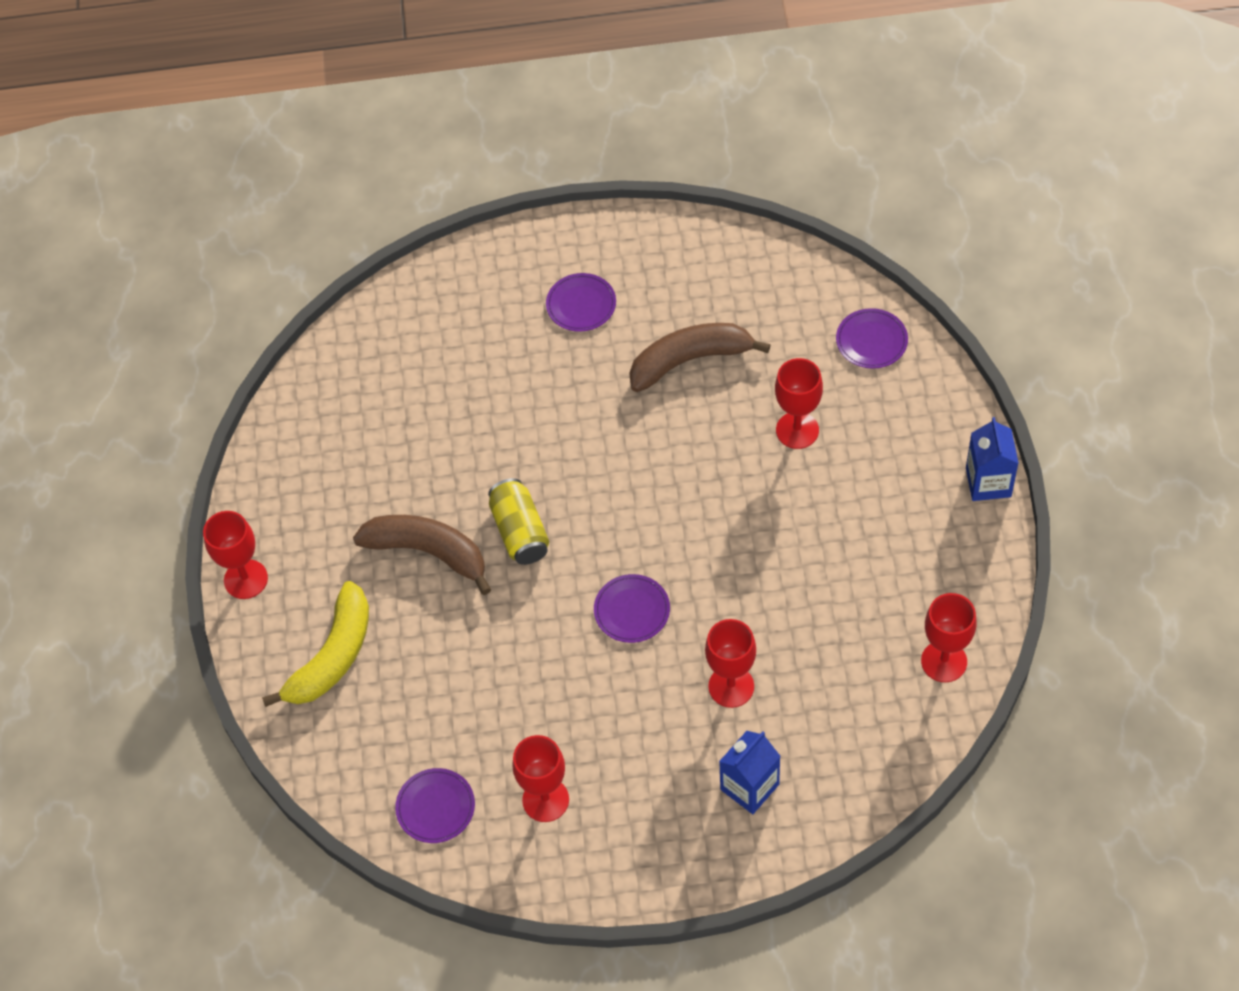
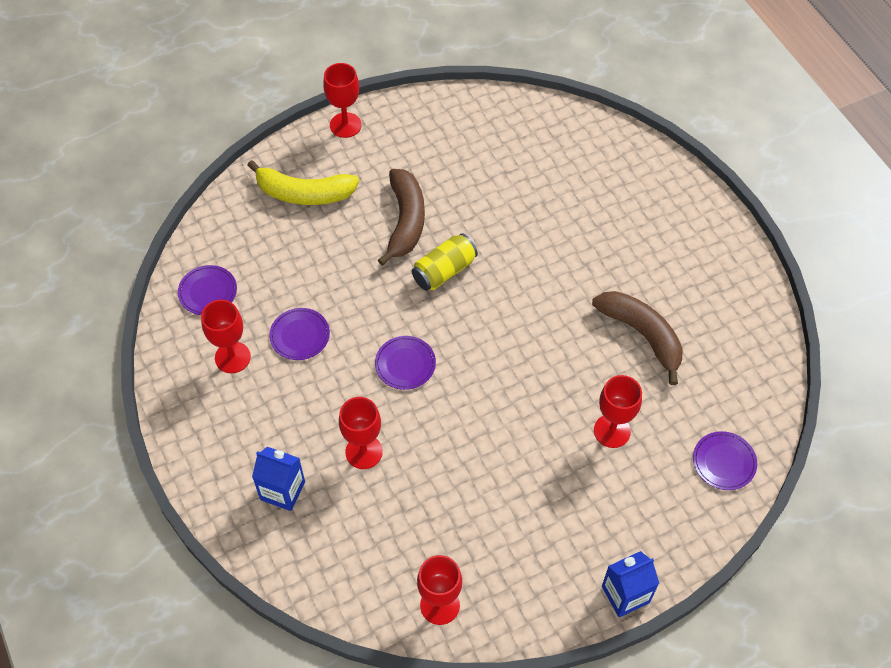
camera: 65 degrees right, 0 degrees up
purple plate [546,273,616,332] -> purple plate moved to [269,308,330,360]

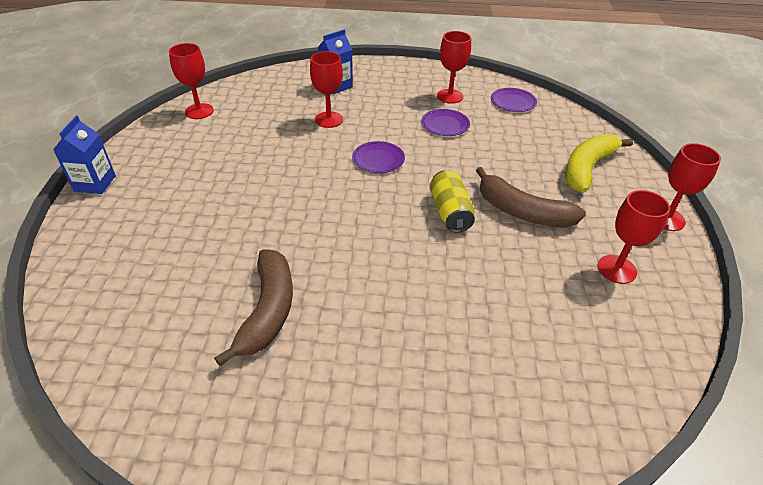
camera: 120 degrees right, 15 degrees down
brown banana [592,291,683,385] -> brown banana turned 75 degrees counterclockwise [214,249,293,366]
red goblet [594,375,642,448] -> red goblet moved to [597,190,670,284]
purple plate [693,431,757,490] -> none

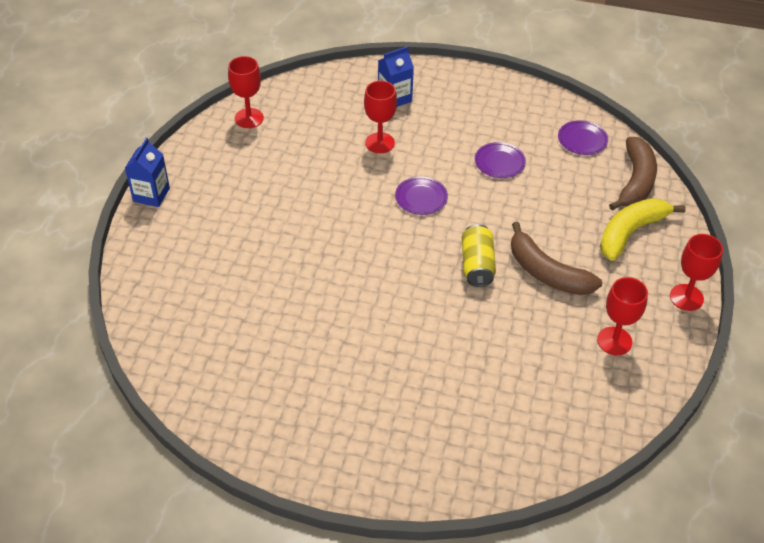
camera: 10 degrees right, 5 degrees up
brown banana [214,249,293,366] -> brown banana moved to [609,137,657,211]
red goblet [437,31,471,104] -> none

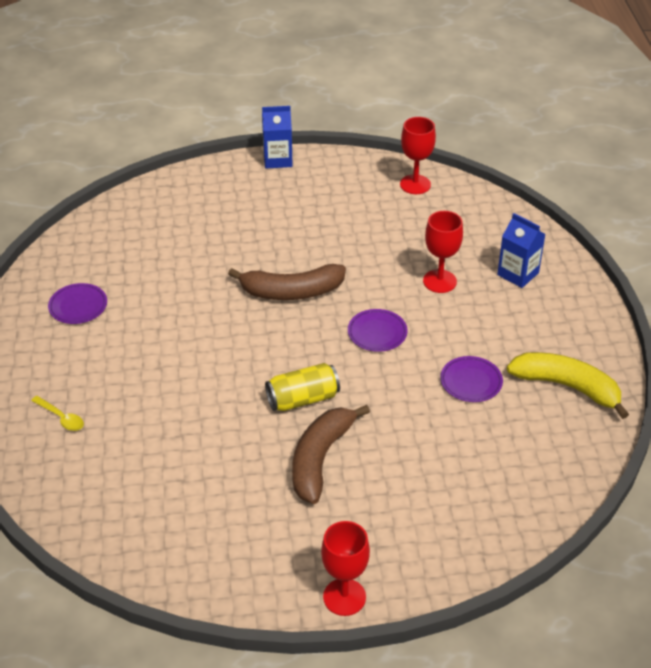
camera: 70 degrees right, 5 degrees down
purple plate [558,120,608,155] -> purple plate moved to [48,283,107,324]
red goblet [597,277,648,355] -> none
yellow banana [600,198,686,261] -> yellow banana moved to [507,352,629,419]
brown banana [609,137,657,211] -> brown banana moved to [228,264,346,300]
none -> yellow spoon [31,396,84,431]

